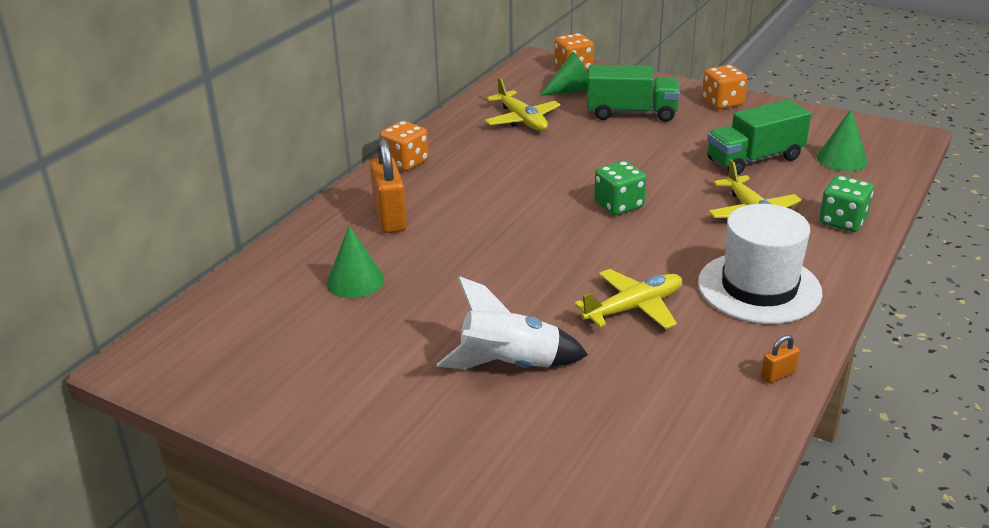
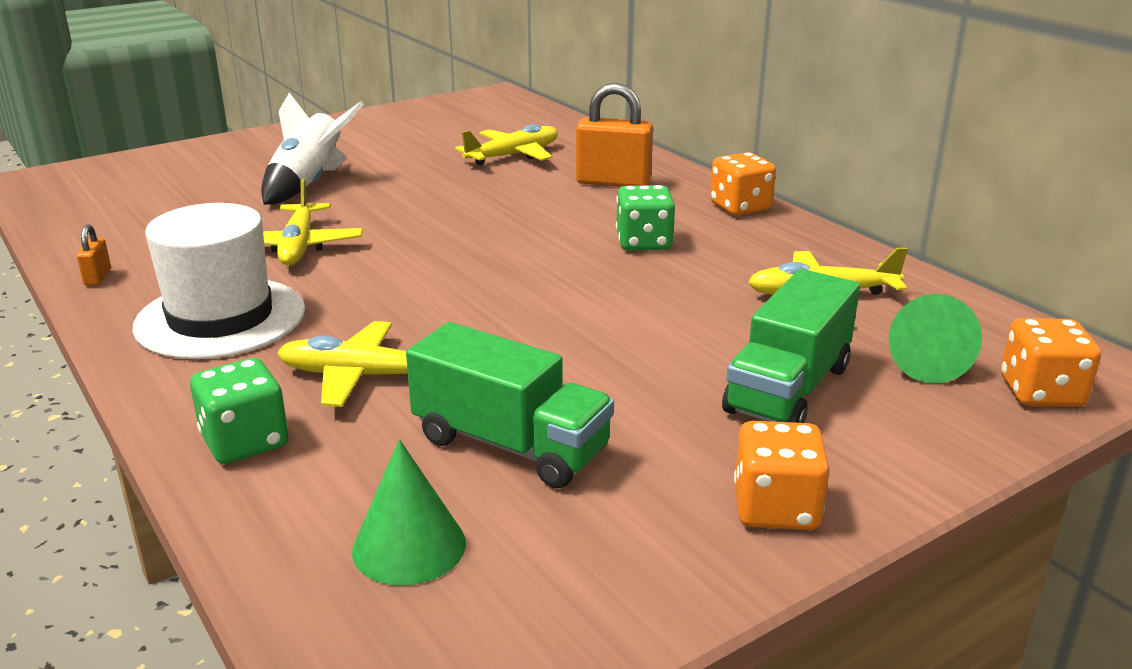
camera: 115 degrees right, 5 degrees down
green cone [327,226,384,298] -> yellow plane [455,124,558,165]
green dice [594,161,646,215] -> green dice moved to [616,185,675,251]
green truck [707,99,811,175] -> green truck turned 120 degrees clockwise [406,322,614,489]

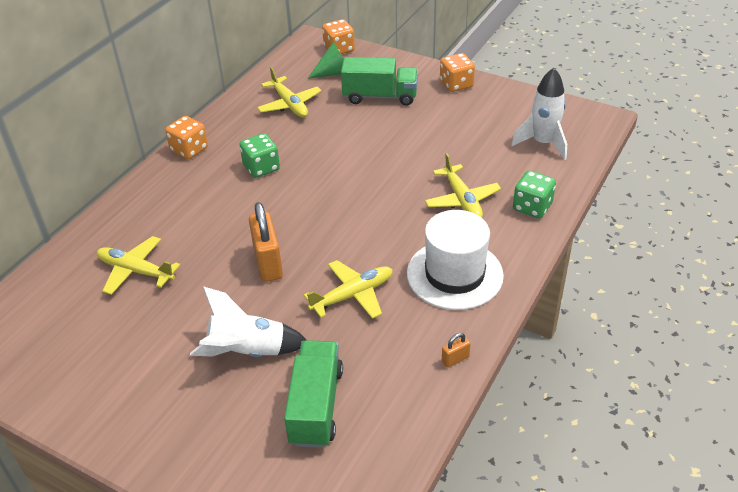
camera: 115 degrees left, 15 degrees up
green cone [352,439,466,586] -> white rocket [511,68,567,160]
green truck [406,322,614,489] -> green truck moved to [284,340,343,448]
orange padlock [576,83,653,187] -> orange padlock moved to [249,202,283,282]

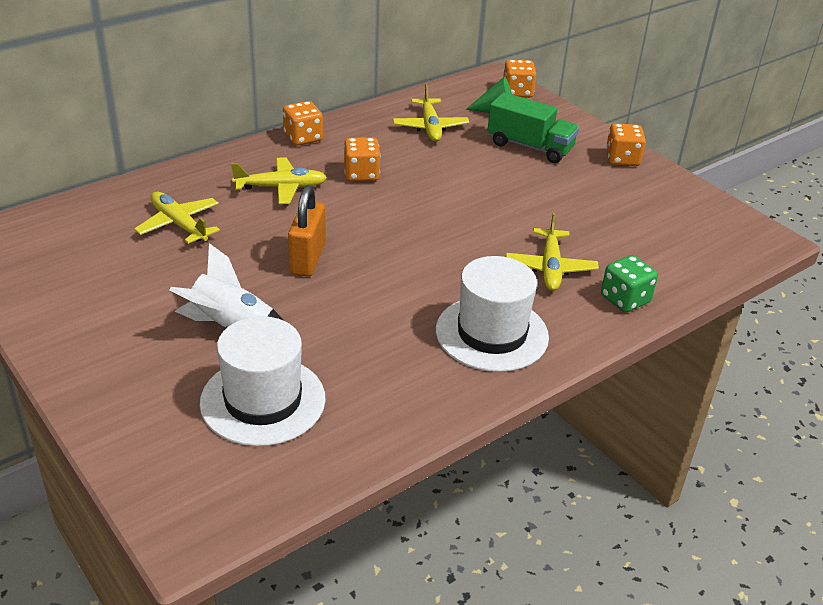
camera: 20 degrees right, 5 degrees down
green dice [239,133,280,178] -> orange dice [344,137,381,181]
green truck [284,340,343,448] -> white hat [200,316,326,446]
yellow plane [304,260,393,319] -> yellow plane moved to [231,157,327,204]
orange padlock [442,333,471,368] -> none
white rocket [511,68,567,160] -> none

